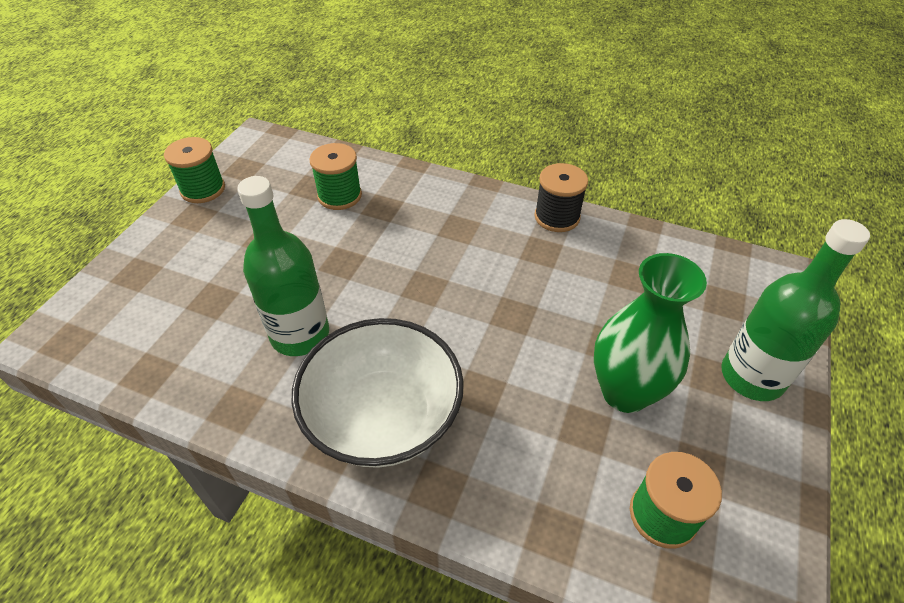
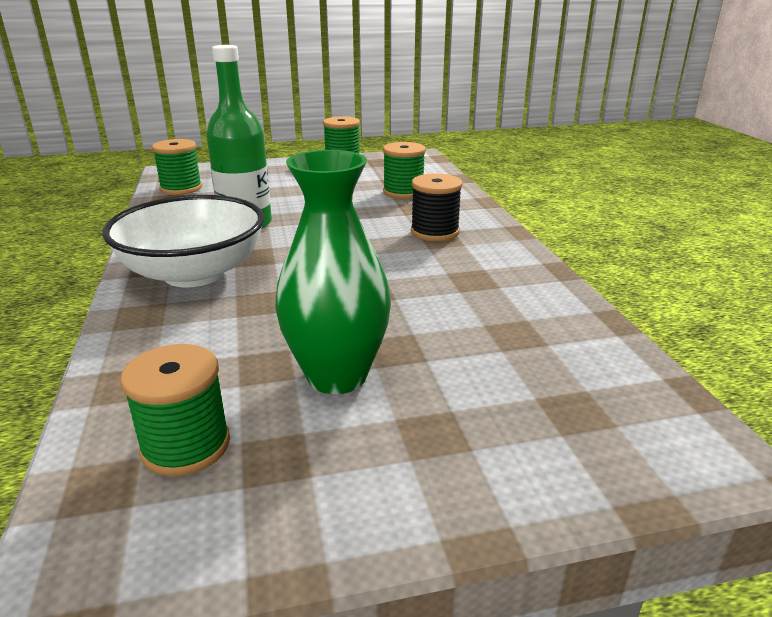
camera: 55 degrees right, 20 degrees down
black spool [534,163,588,232] -> black spool moved to [411,173,462,241]
green bottle [721,219,870,401] -> none
none -> green spool [152,139,202,195]

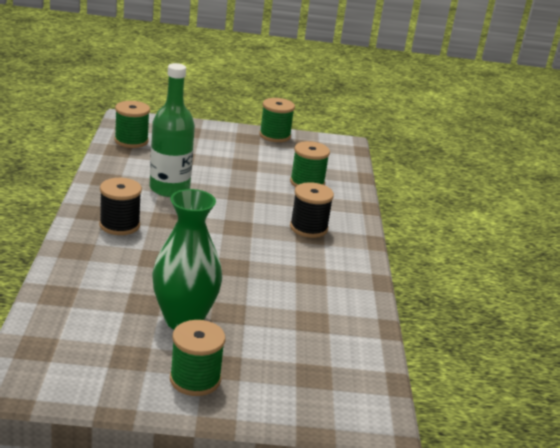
camera: 10 degrees right, 0 degrees up
white bowl [102,195,264,287] -> black spool [99,178,142,235]
green spool [120,344,230,476] -> green spool moved to [170,320,225,396]

